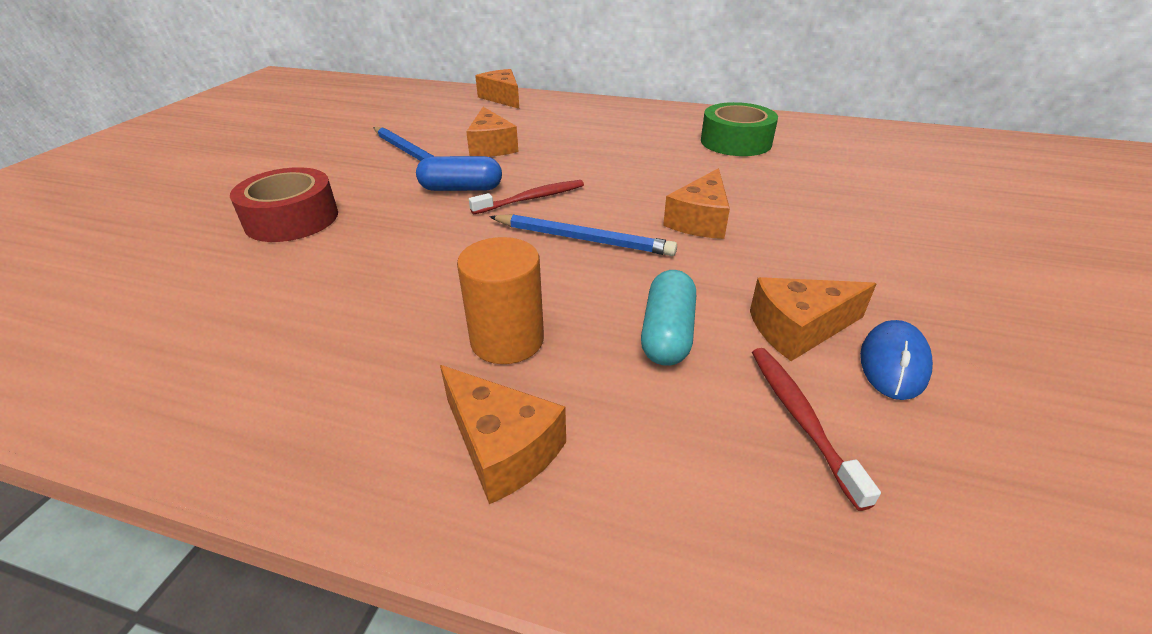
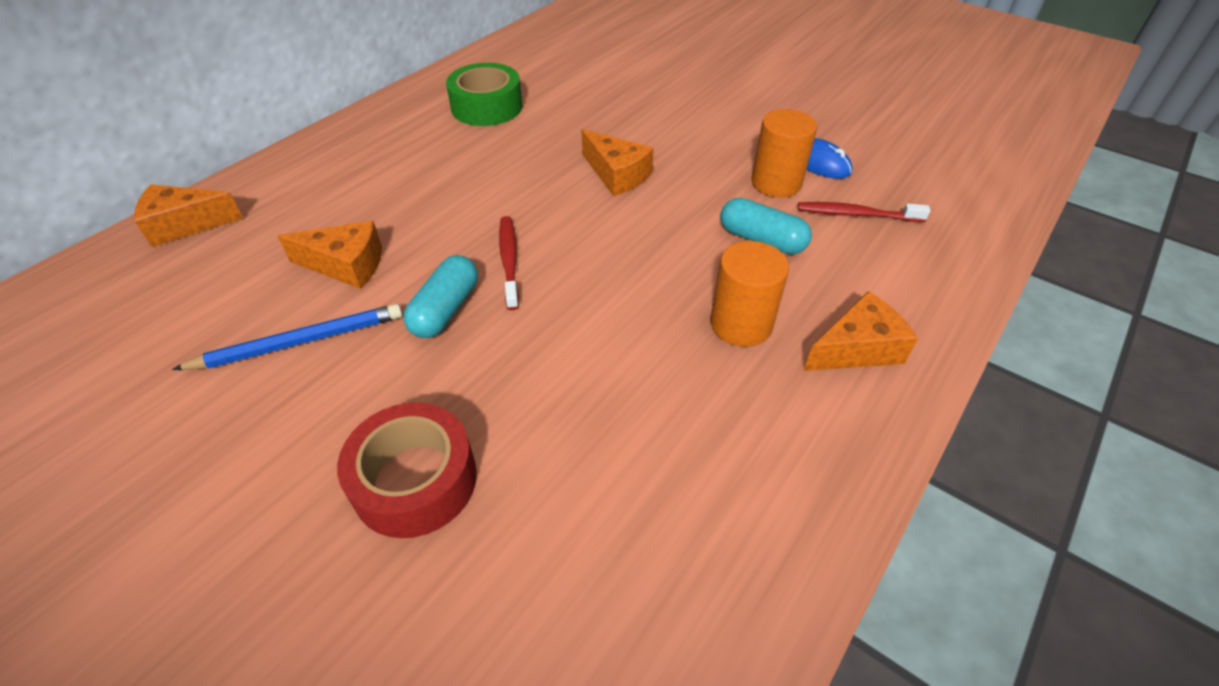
camera: 70 degrees left, 10 degrees up
blue capsule [416,156,502,191] -> turquoise capsule [403,255,478,338]
blue pencil [489,214,677,256] -> none
orange cheese [750,277,876,361] -> orange cylinder [752,109,817,197]

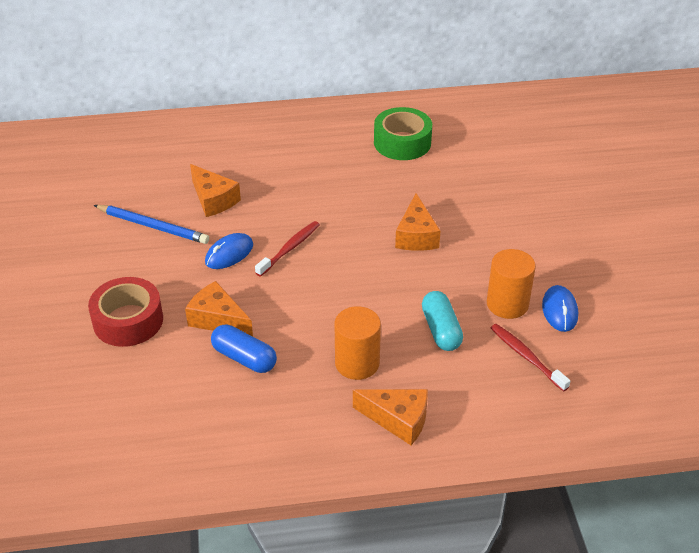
camera: 45 degrees right, 5 degrees down
orange cheese [134,184,243,247] -> orange cheese moved to [185,281,253,336]
turquoise capsule [403,255,478,338] -> blue mouse [205,233,253,269]
none -> blue capsule [211,325,277,373]

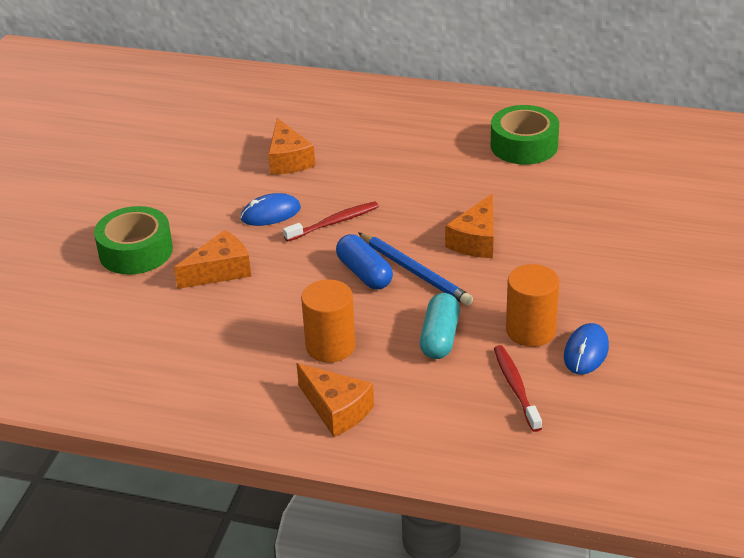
camera: 25 degrees right, 5 degrees down
red tape [88,277,163,347] -> green tape [94,206,173,275]
blue pencil [94,205,209,244] -> blue pencil moved to [358,232,473,306]
orange cheese [185,281,253,336] -> orange cheese turned 90 degrees clockwise [174,230,251,289]
blue capsule [211,325,277,373] -> blue capsule moved to [336,234,393,289]

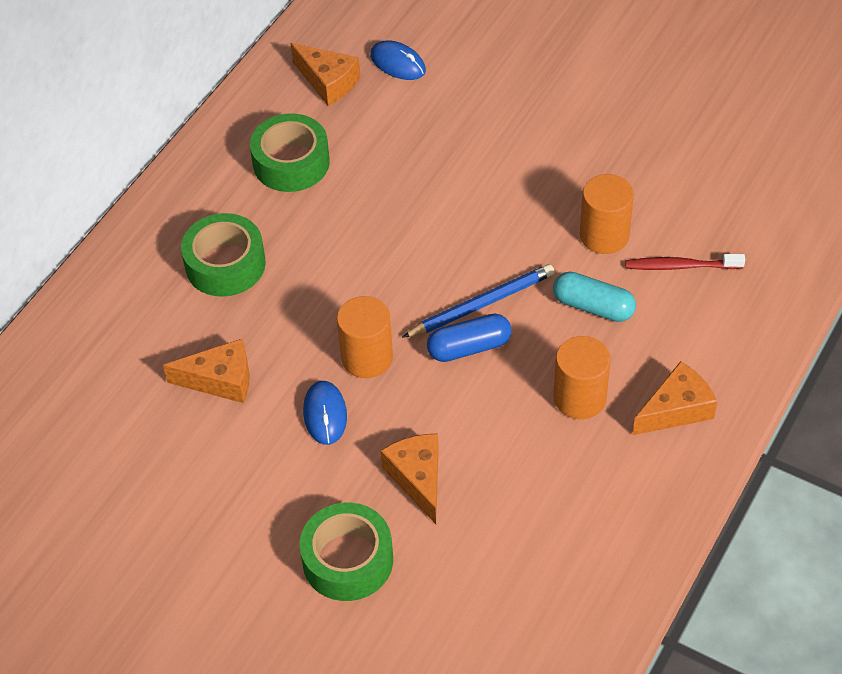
camera: 75 degrees left, 15 degrees up
red toothbrush [283,202,379,242] -> orange cylinder [337,296,393,378]
orange cheese [445,194,494,258] -> orange cheese moved to [290,43,360,106]
blue mouse [564,323,609,375] -> blue mouse moved to [370,41,426,80]
none -> green tape [181,213,266,297]

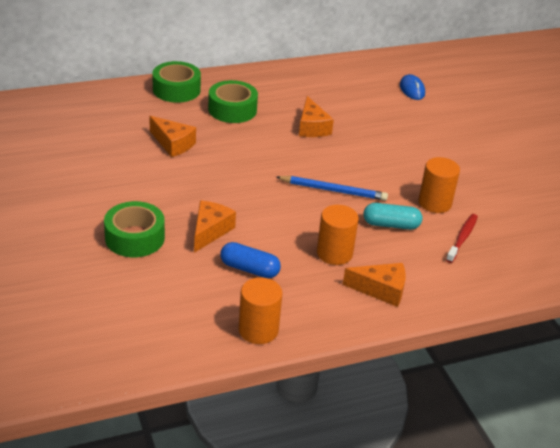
camera: 35 degrees right, 15 degrees down
green tape [250,113,330,192] -> green tape moved to [152,61,201,103]
orange cheese [290,43,360,106] -> orange cheese moved to [299,96,334,137]
blue mouse [303,381,347,445] -> none
orange cylinder [337,296,393,378] -> orange cylinder moved to [239,277,282,344]
blue capsule [427,314,512,362] -> blue capsule moved to [220,242,281,279]
turquoise capsule [553,272,636,322] -> turquoise capsule turned 60 degrees counterclockwise [363,203,422,230]
red toothbrush [625,254,745,270] -> red toothbrush turned 75 degrees clockwise [446,214,478,263]

